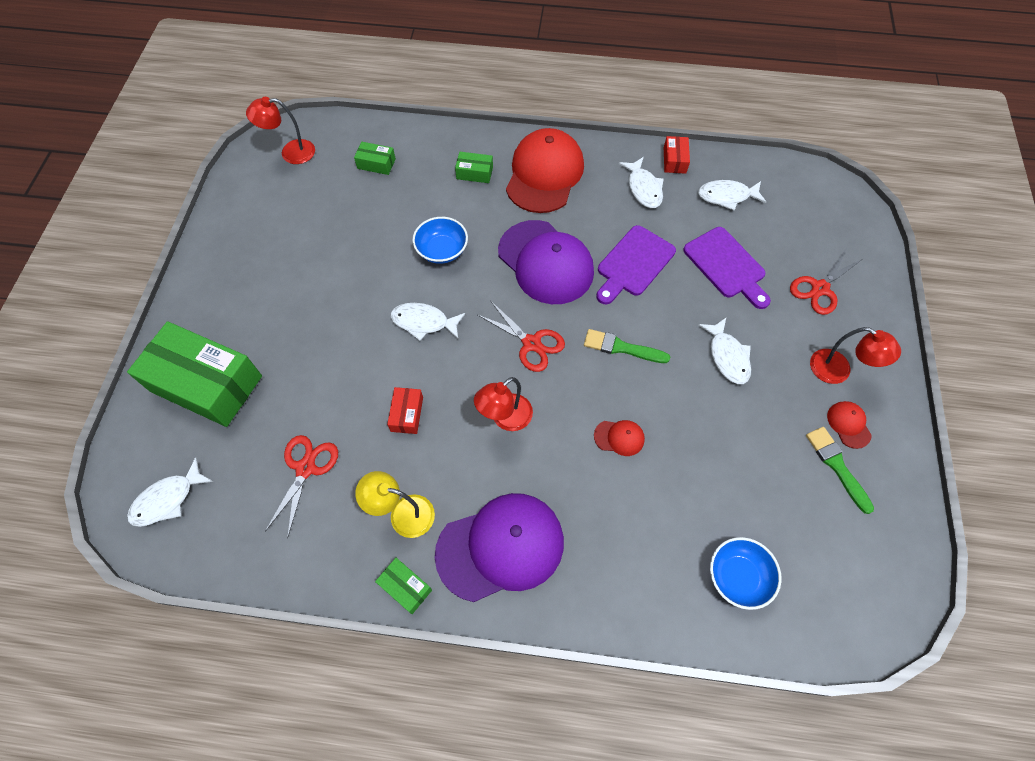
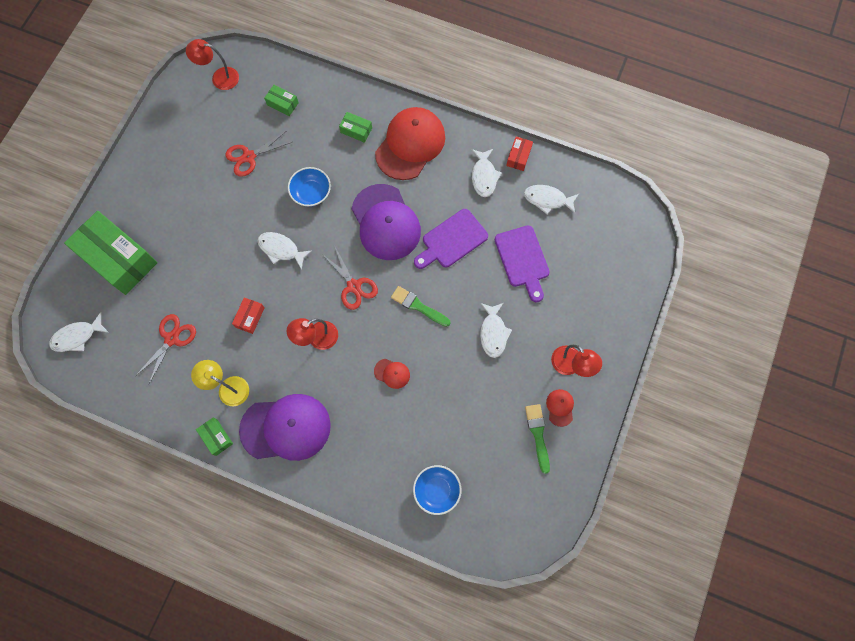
camera: 15 degrees right, 10 degrees up
red scissors [790,249,864,315] -> red scissors moved to [225,131,292,177]

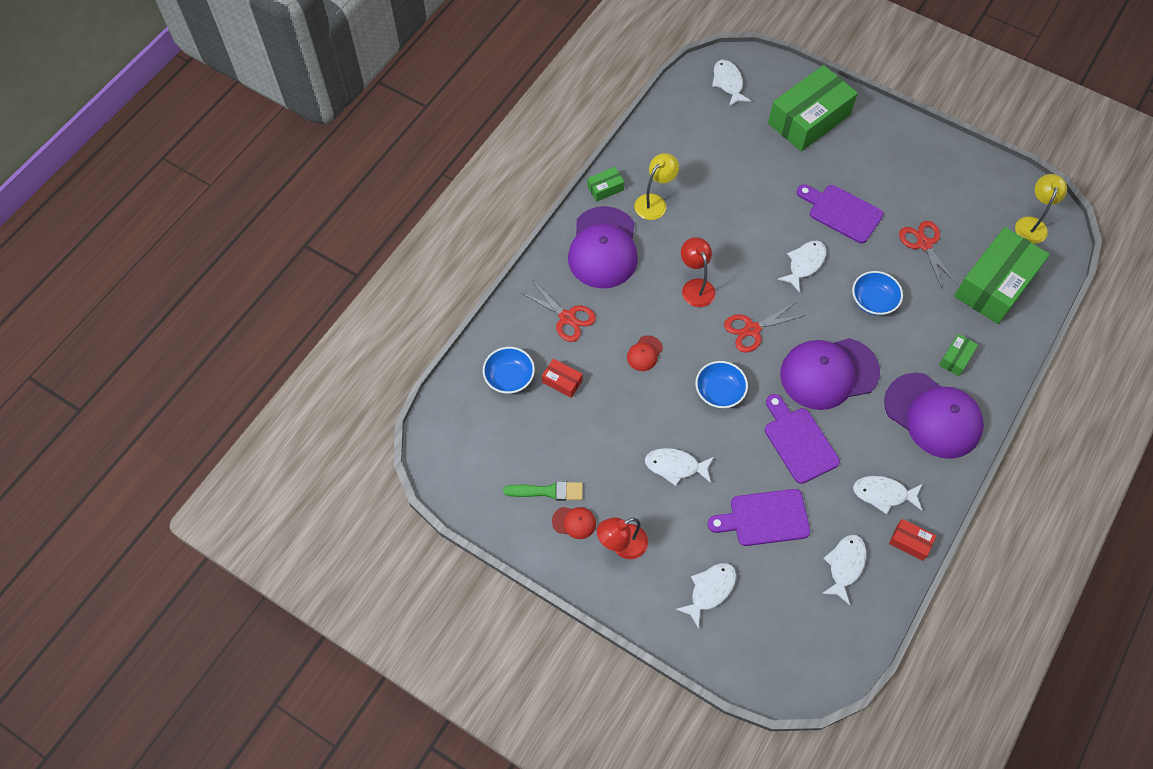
camera: 100 degrees right, 10 degrees down
red scissors [136,314,196,384] -> red scissors moved to [520,281,596,342]
red lamp [186,39,239,90] -> yellow lamp [1015,174,1067,244]
red box [232,297,265,334] -> red box moved to [542,359,583,398]
green box [264,85,299,116] -> green box [954,227,1050,324], size x2.36
red cap [375,107,445,180] -> purple cap [884,373,984,459]
green brush [391,286,450,327] -> blue bowl [695,361,748,408]
none -> white fish [676,563,736,629]
none -> purple cutting board [797,184,884,243]

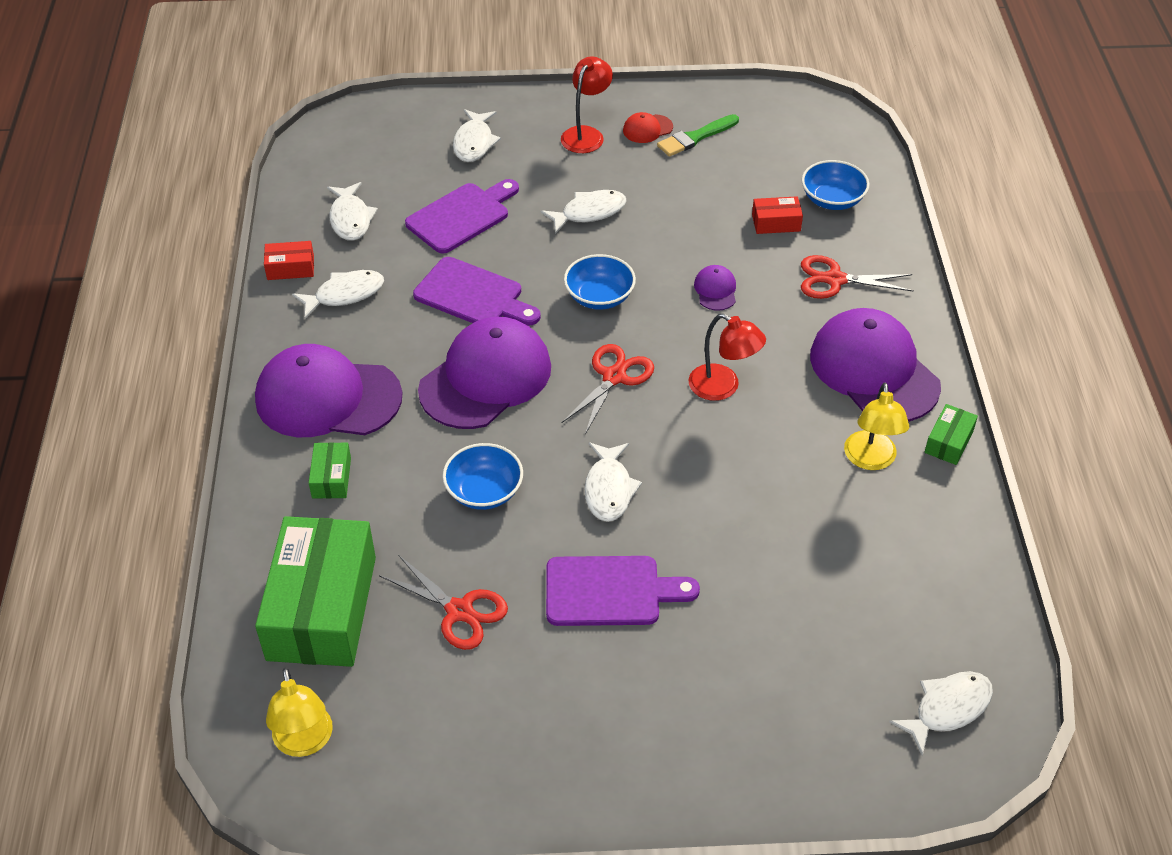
camera: 145 degrees right, 15 degrees down
red cap [627,335,663,371] -> purple cap [694,265,736,311]
white fish [712,60,751,106] -> white fish turned 75 degrees counterclockwise [889,671,993,756]
green box [768,65,858,151] -> none

